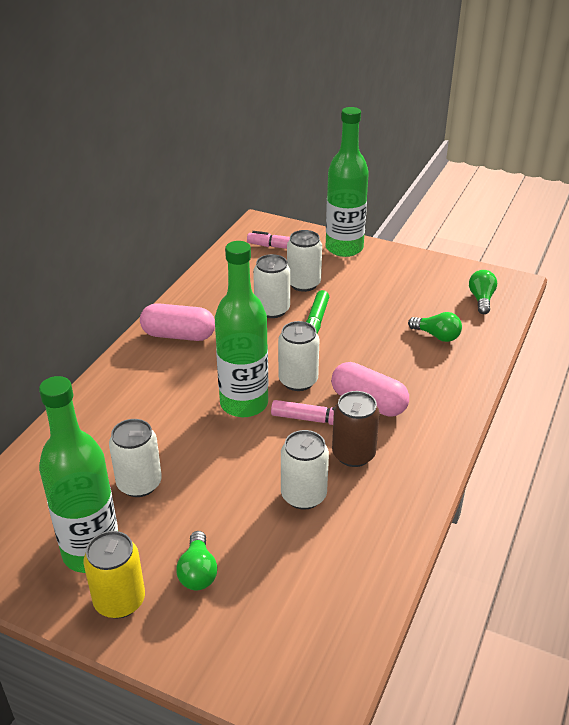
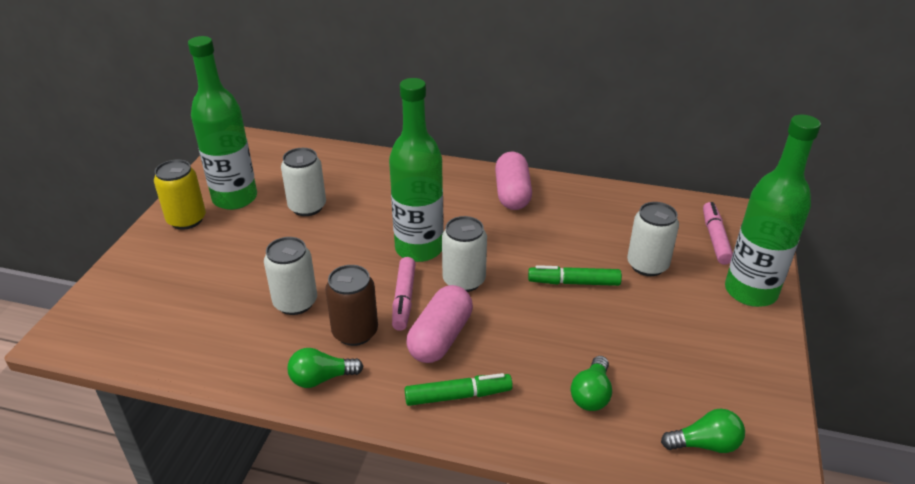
camera: 80 degrees right, 0 degrees up
green light bulb [176,531,217,590] -> green light bulb moved to [288,348,363,388]
white can [253,254,290,318] -> none
none -> green marker [405,373,513,406]

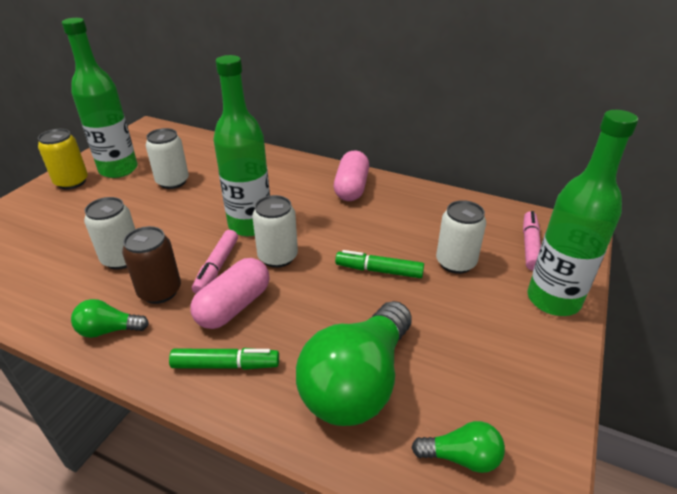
camera: 10 degrees right, 0 degrees up
green light bulb [571,356,612,411] -> green light bulb [296,301,411,426], size x2.19

